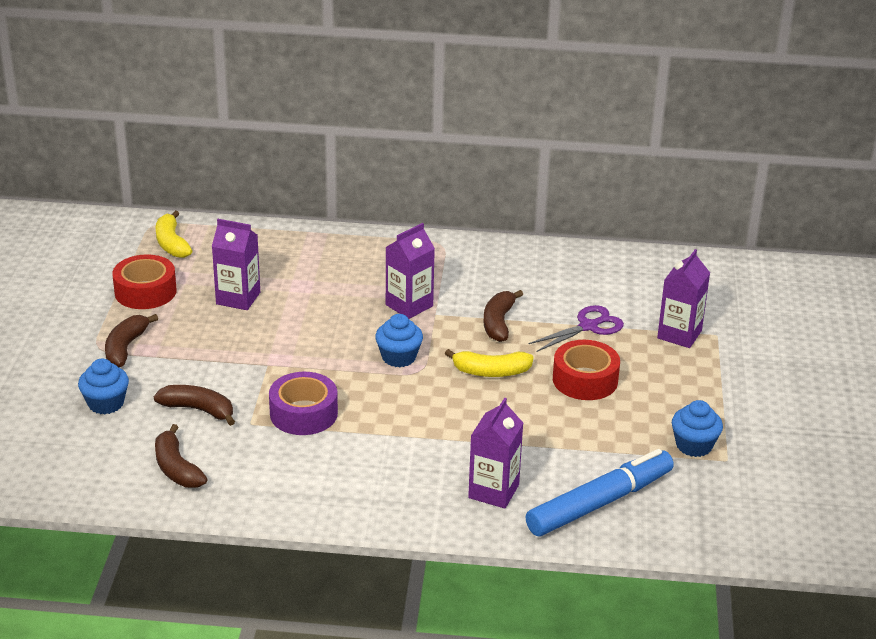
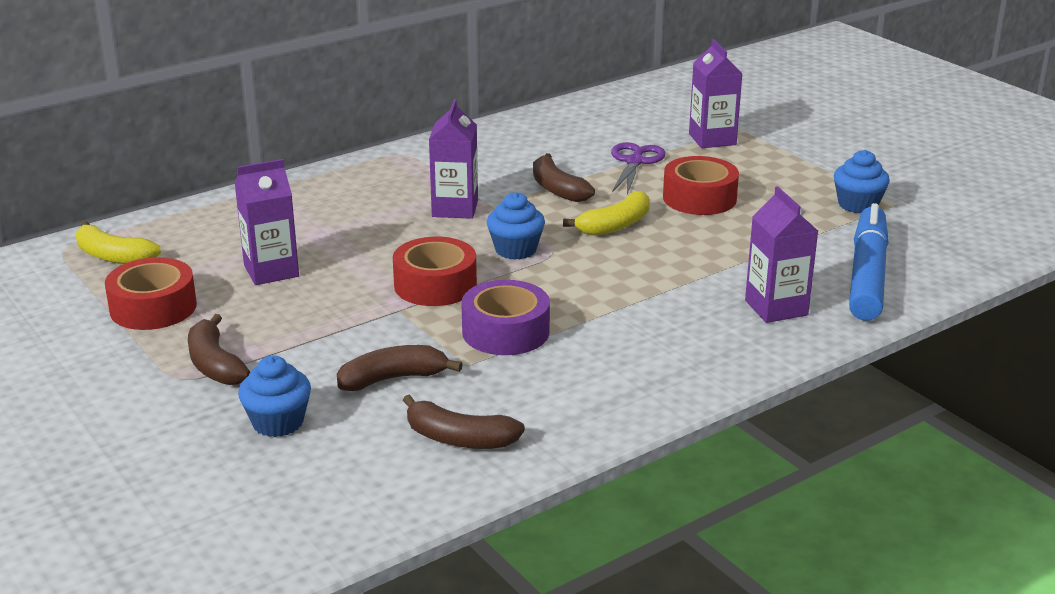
camera: 40 degrees left, 5 degrees down
none -> red tape [393,237,477,306]

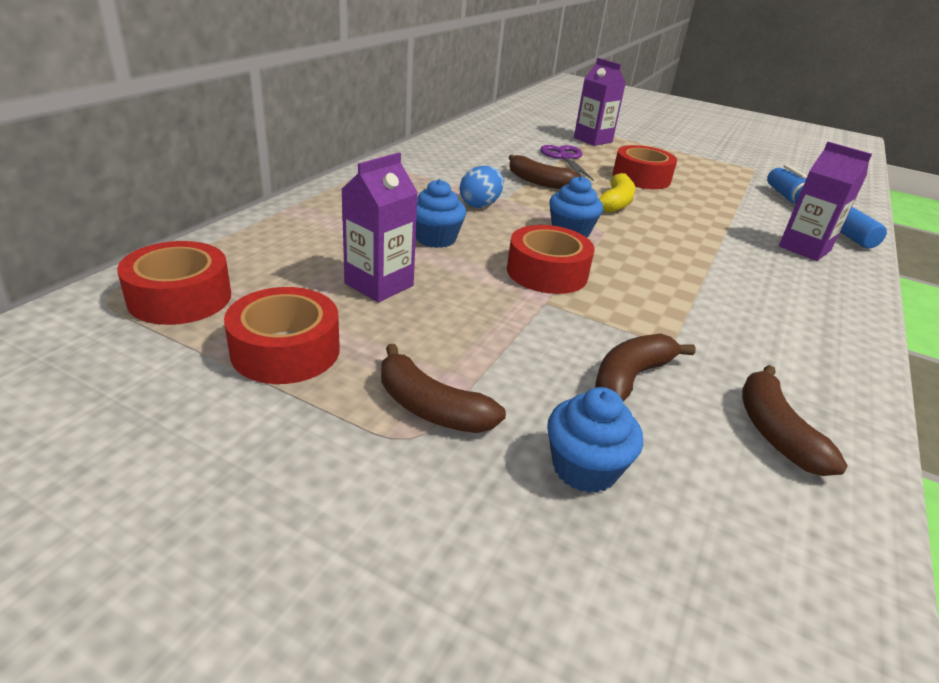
camera: 30 degrees left, 5 degrees up
yellow banana [76,221,161,264] -> red tape [117,241,231,325]
brown banana [403,394,525,449] -> brown banana turned 90 degrees clockwise [742,365,848,476]
purple carton [429,99,478,219] -> blue egg [460,166,504,208]
purple tape [461,280,550,355] -> none
blue cupcake [834,150,890,214] -> blue cupcake moved to [416,179,466,248]

